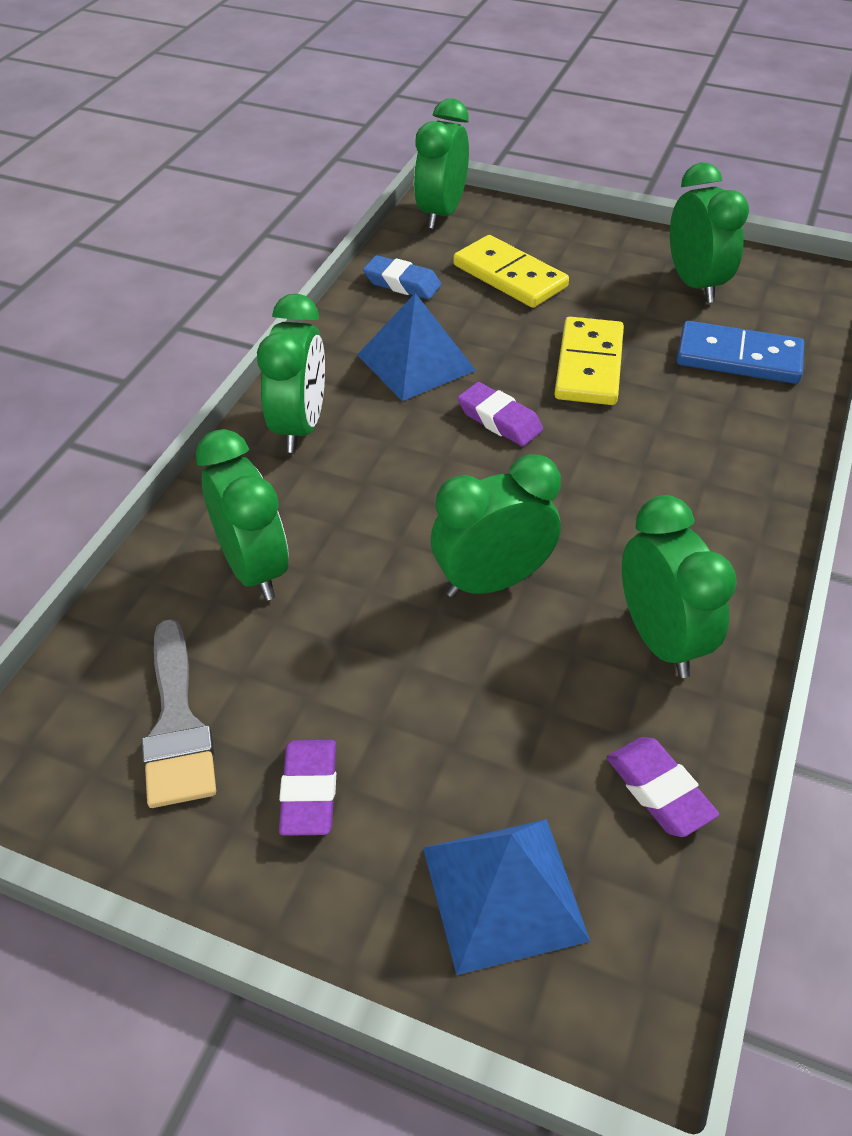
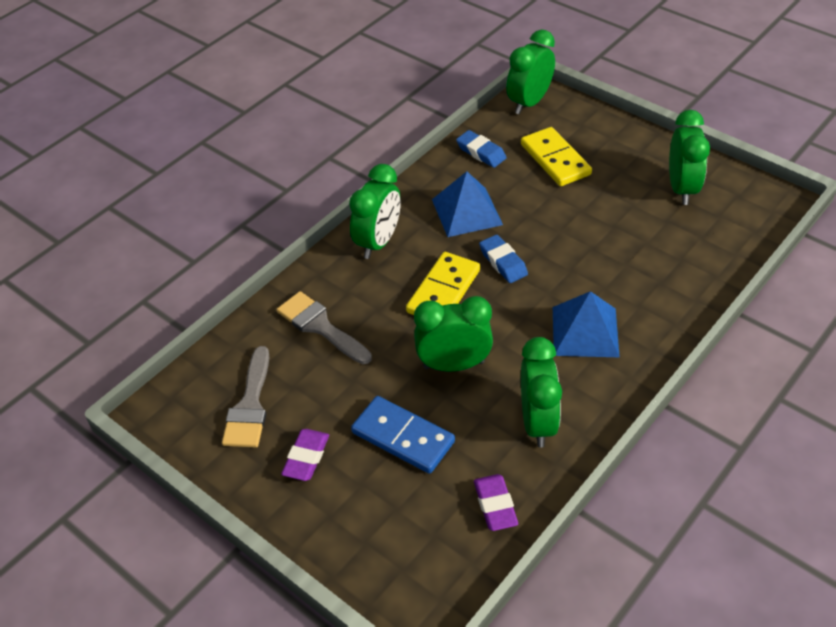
camera: 20 degrees right, 0 degrees up
green clock [196,429,289,600] -> grey brush [277,291,372,364]
blue pyramid [423,819,590,975] -> blue pyramid moved to [553,291,620,357]
purple eraser [457,382,543,446] -> blue eraser [479,235,528,283]
yellow domino [554,317,624,405] -> yellow domino moved to [406,252,480,315]
blue domino [677,321,804,384] -> blue domino moved to [351,396,455,474]

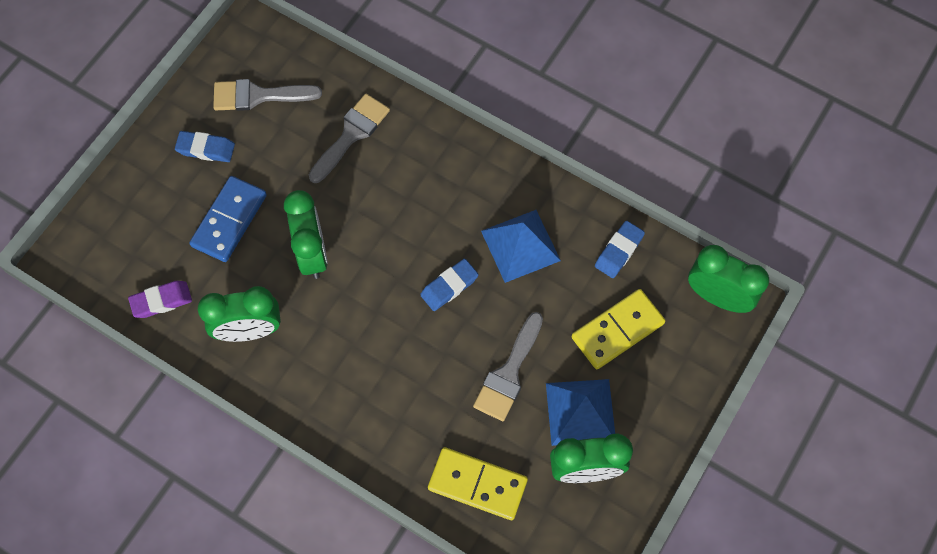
camera: 80 degrees right, 20 degrees up
purple eraser [281,429,329,481] -> blue eraser [175,131,235,162]
green clock [349,164,401,259] -> none
yellow domino [406,252,480,315] -> yellow domino moved to [428,447,528,520]
blue pyramid [553,291,620,357] -> blue pyramid moved to [546,379,615,446]
none -> grey brush [473,312,543,421]

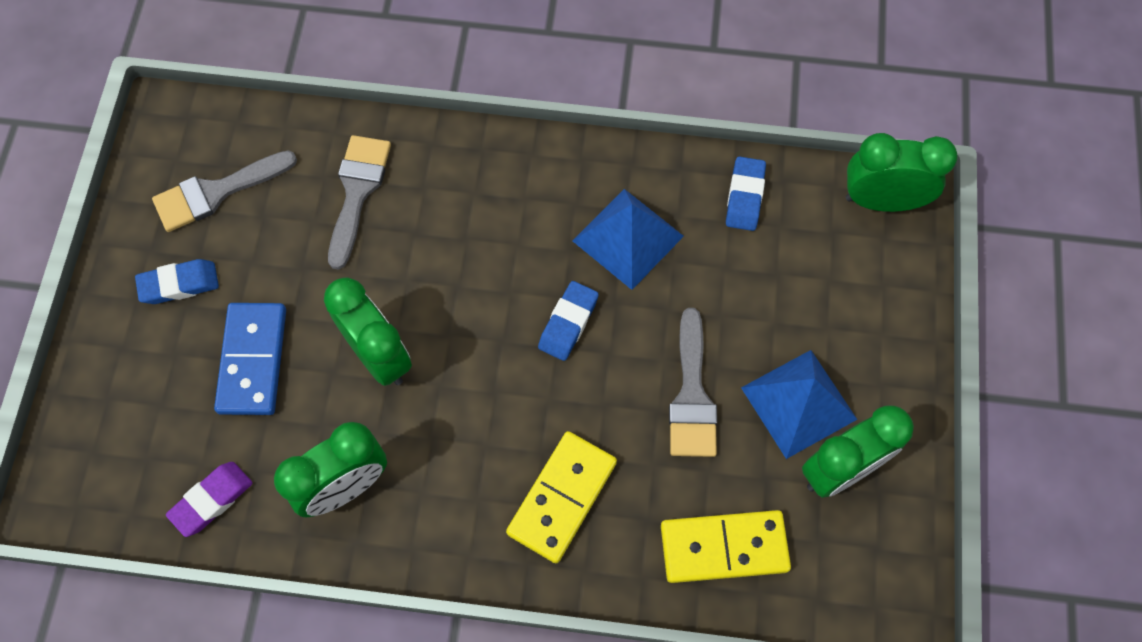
camera: 25 degrees left, 0 degrees up
yellow domino [572,289,665,369] -> yellow domino moved to [506,431,617,563]

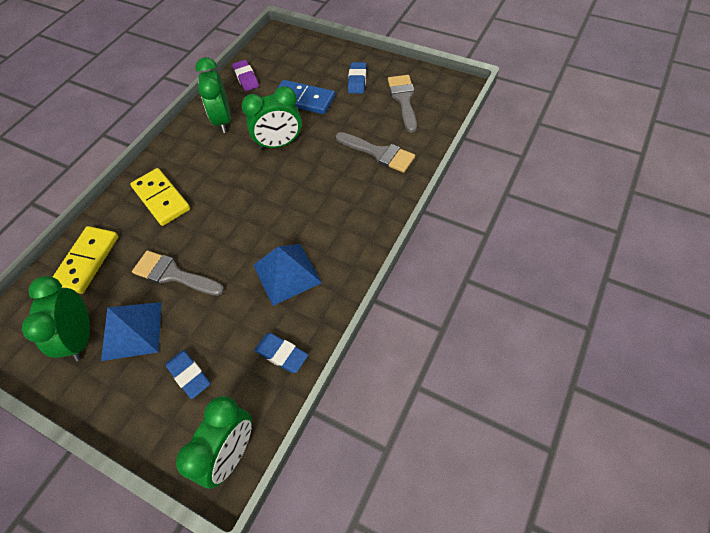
camera: 115 degrees right, 10 degrees down
blue eraser [538,281,599,361] -> blue eraser moved to [165,350,210,399]

